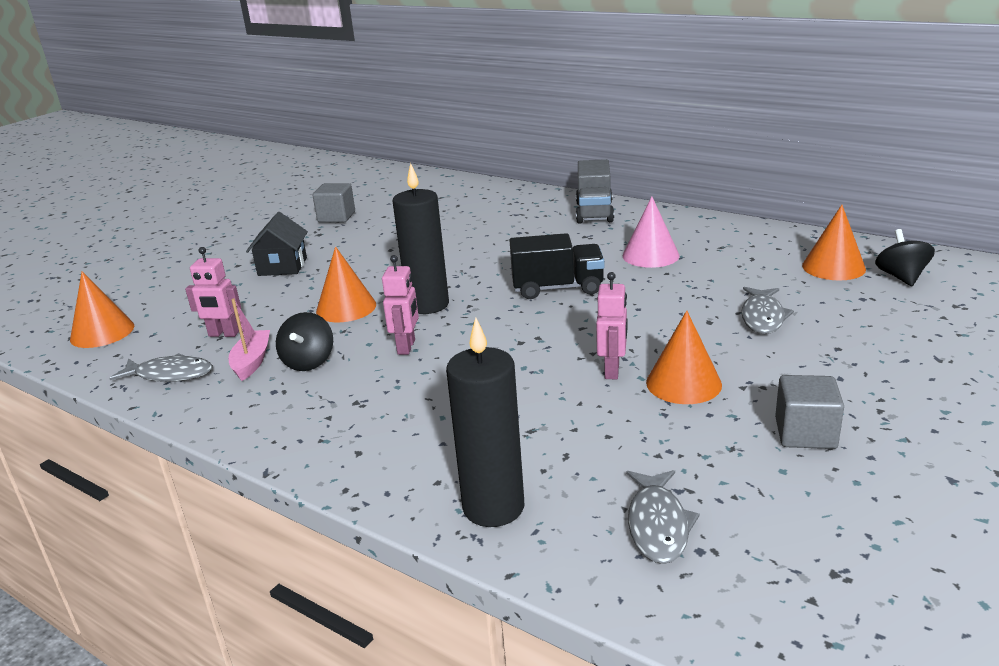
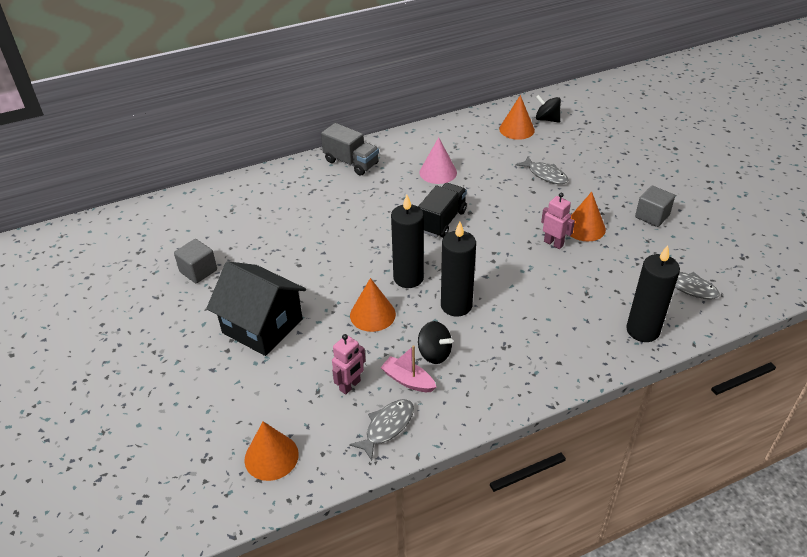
camera: 60 degrees left, 15 degrees up
black house [246,212,308,276] -> black house [206,261,306,356], size x1.66
pink robot [382,255,419,355] -> black candle [441,222,476,317]

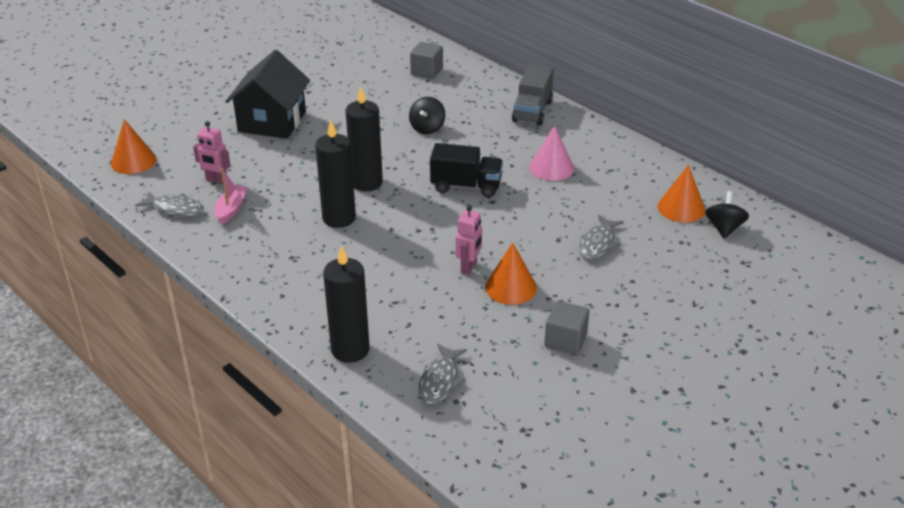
camera: 70 degrees right, 5 degrees down
grey cube [174,239,217,283] -> grey cube moved to [410,42,443,79]
orange cone [350,278,396,332] -> none
black spinning top [418,321,453,364] -> black spinning top moved to [409,97,445,134]

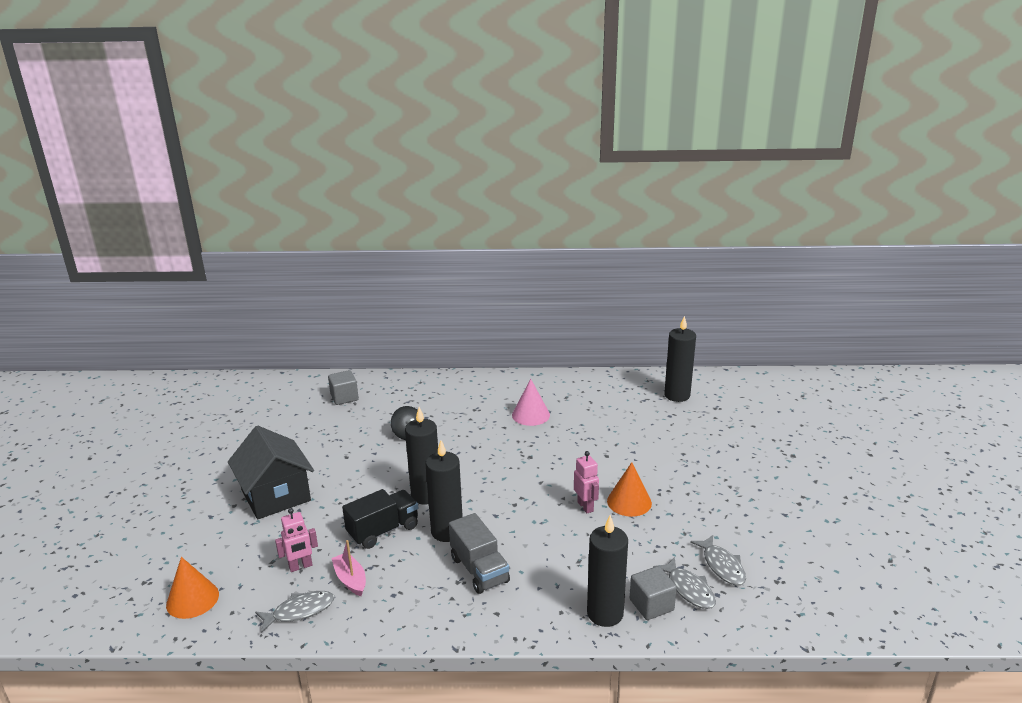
camera: 45 degrees left, 10 degrees down
black truck [430,143,503,197] -> black truck moved to [342,489,418,549]
grey truck [512,64,554,126] -> grey truck moved to [449,513,510,594]
grey cube [544,301,590,355] -> grey cube moved to [630,566,677,620]
grey fish [579,215,624,260] -> grey fish moved to [690,535,746,585]
orange cone [658,165,705,223] -> none
black spinning top [705,191,749,239] -> black candle [664,316,696,402]

